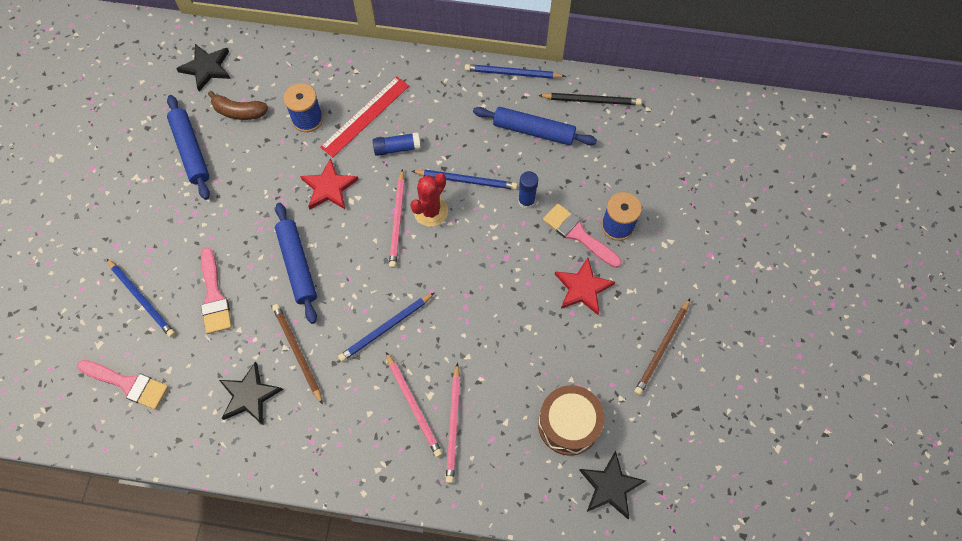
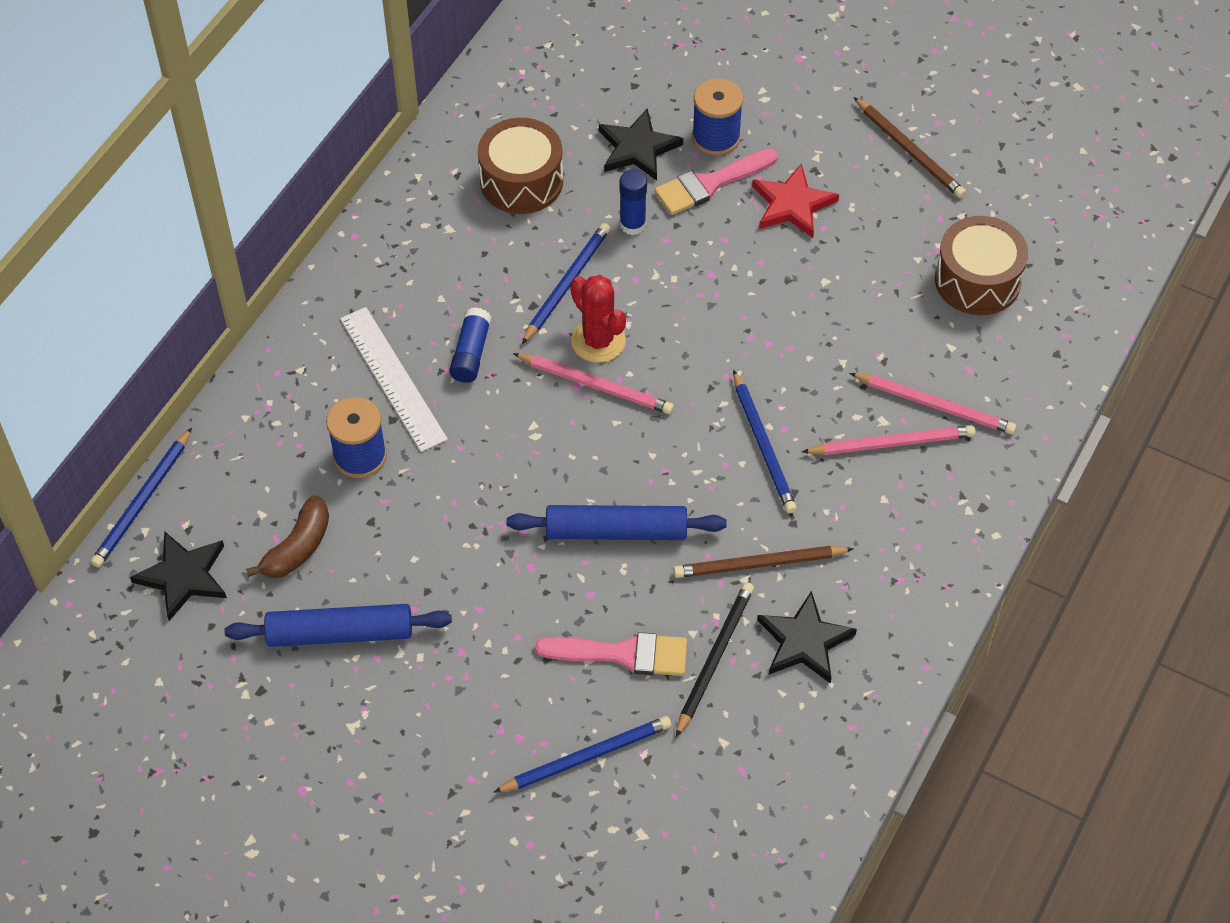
camera: 70 degrees left, 10 degrees down
pink brush [77,360,168,410] -> none
red star [300,158,359,210] -> none
red ruler [320,76,409,157] -> white ruler [340,307,448,452]
blue pencil [465,64,566,79] -> blue pencil moved to [91,428,192,567]
blue rolling pin [473,107,597,145] -> brown drum [478,118,563,214]
black pencil [538,93,642,105] -> black pencil moved to [676,582,754,737]
black star [579,451,646,519] -> black star moved to [599,109,683,181]

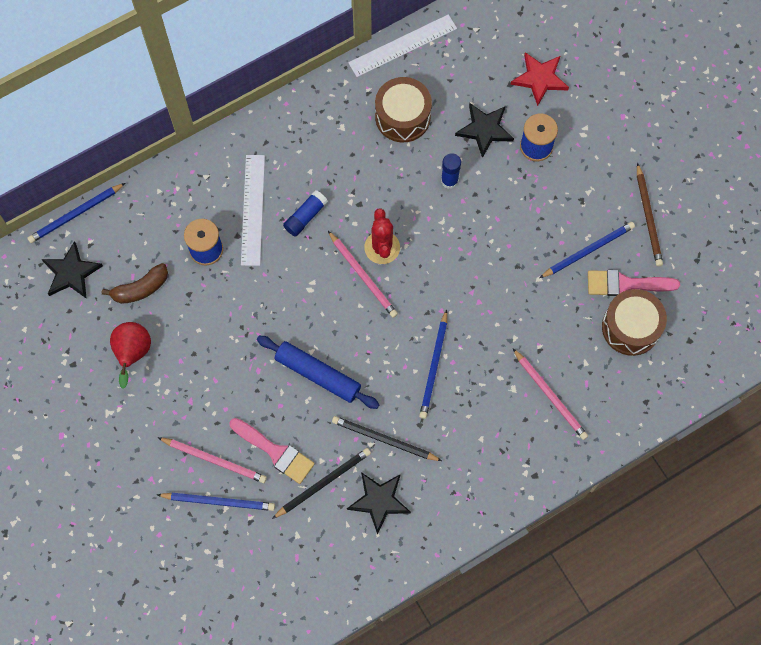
camera: 30 degrees right, 15 degrees up
blue rolling pin [225,604,452,647] -> red pear [110,322,151,389]
blue pencil [522,223,610,344] -> blue pencil moved to [539,222,635,278]
pink brush [654,149,778,215] -> pink brush moved to [588,270,680,296]
brown pencil [673,546,854,578] -> black pencil [332,416,442,461]
red star [752,163,839,238] -> red star moved to [510,52,569,106]
pink pencil [802,425,976,455] -> pink pencil moved to [158,437,267,483]
none -> white ruler [348,14,457,77]

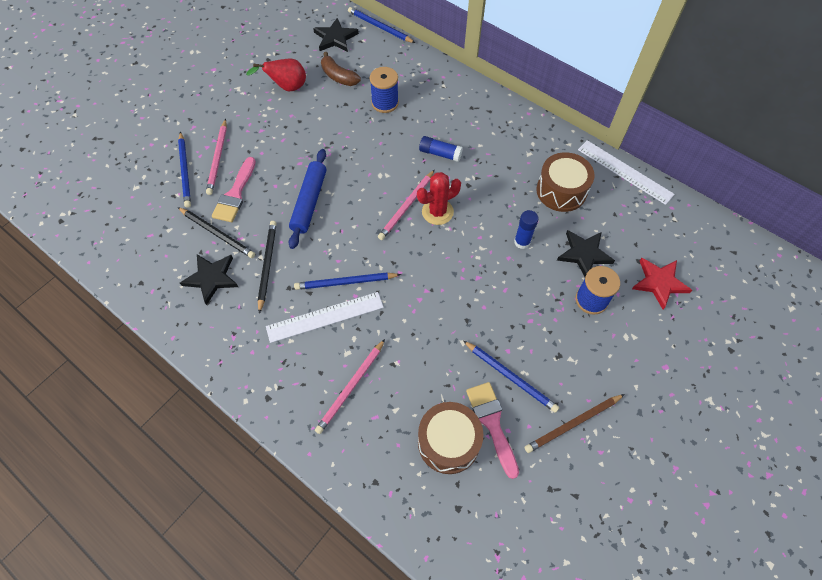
camera: 70 degrees right, 10 degrees down
white ruler [241,155,265,266] -> white ruler moved to [266,292,384,343]

